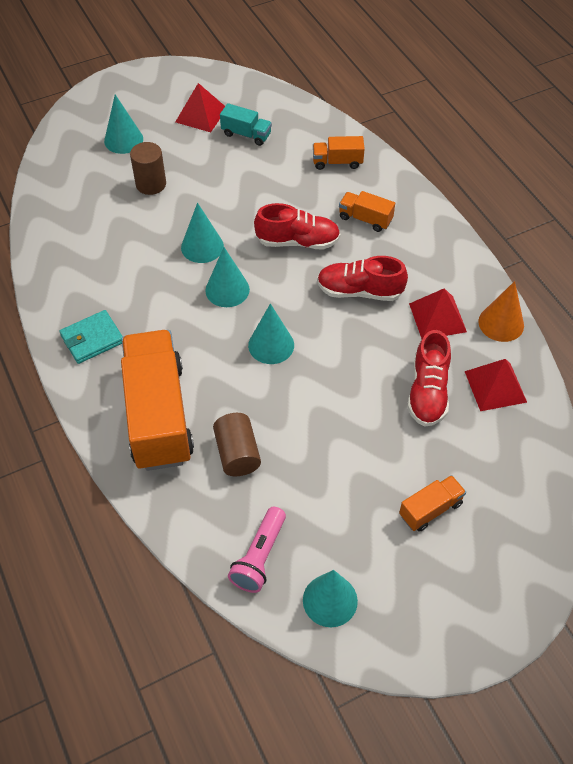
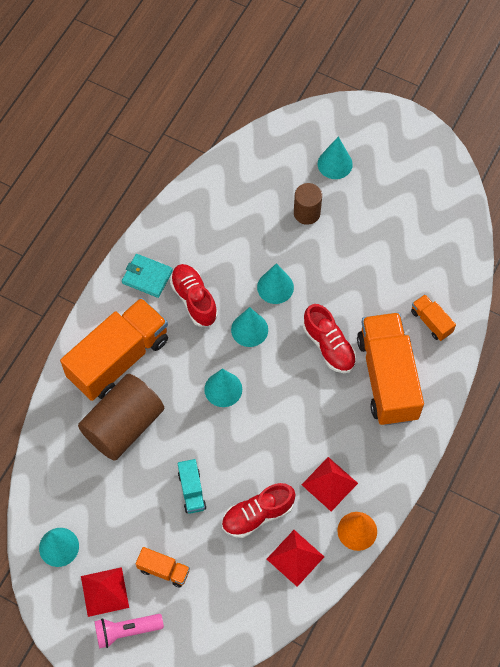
camera: 55 degrees right, 10 degrees up
red pyramid [175,83,225,132] -> red pyramid moved to [81,567,129,617]
brown cylinder [213,413,261,476] -> brown cylinder [78,374,164,461], size x1.78
turquoise truck [220,103,272,146] -> turquoise truck moved to [178,459,206,514]
pink flashlight [228,507,286,593] -> pink flashlight moved to [95,614,164,648]
red shoe [317,256,408,301] -> red shoe moved to [170,264,218,327]
orange truck [339,191,395,232] -> orange truck [357,312,424,426], size x2.25

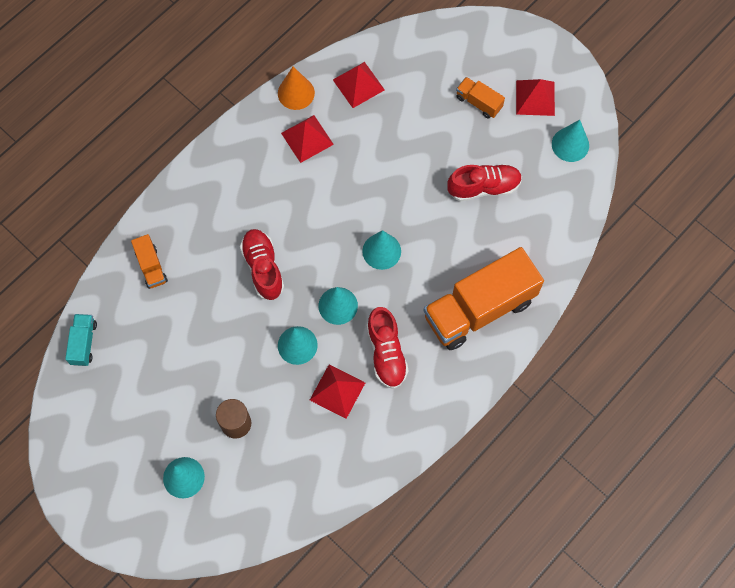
camera: 165 degrees left, 5 degrees up
brown cylinder [78,374,164,461] -> none
pink flashlight [95,614,164,648] -> none
turquoise wallet [122,254,173,298] -> none
turquoise truck [178,459,206,514] -> turquoise truck moved to [65,314,97,366]
red shoe [222,483,296,538] -> red shoe moved to [447,164,522,202]
orange truck [357,312,424,426] -> none
none -> red pyramid [310,365,365,419]

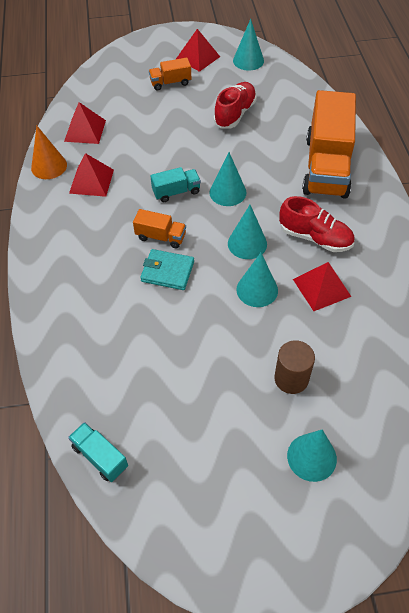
camera: 50 degrees left, 15 degrees down
orange truck [131,234,168,289] -> orange truck moved to [133,209,186,248]
red shoe [240,229,284,300] -> turquoise wallet [140,249,194,290]
none -> turquoise truck [150,167,201,202]

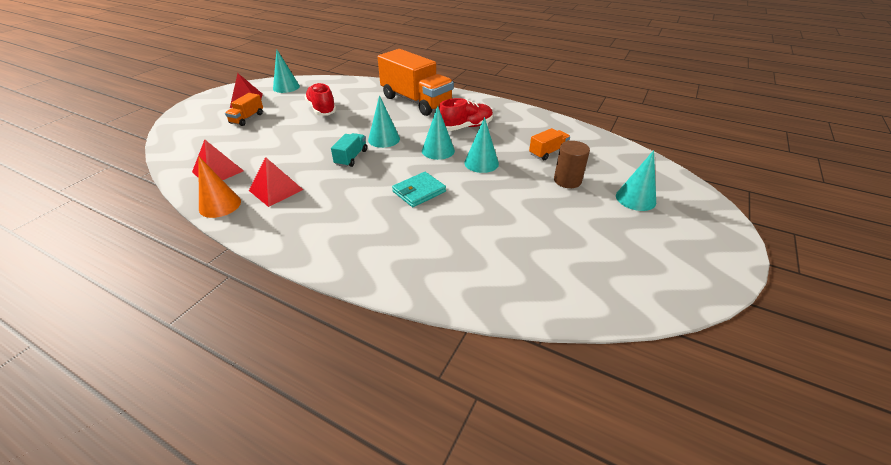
camera: 55 degrees left, 15 degrees down
turquoise truck [68,422,128,482] -> none
orange truck [133,209,186,248] -> orange truck moved to [529,128,570,160]
red pyramid [293,262,351,311] -> none

